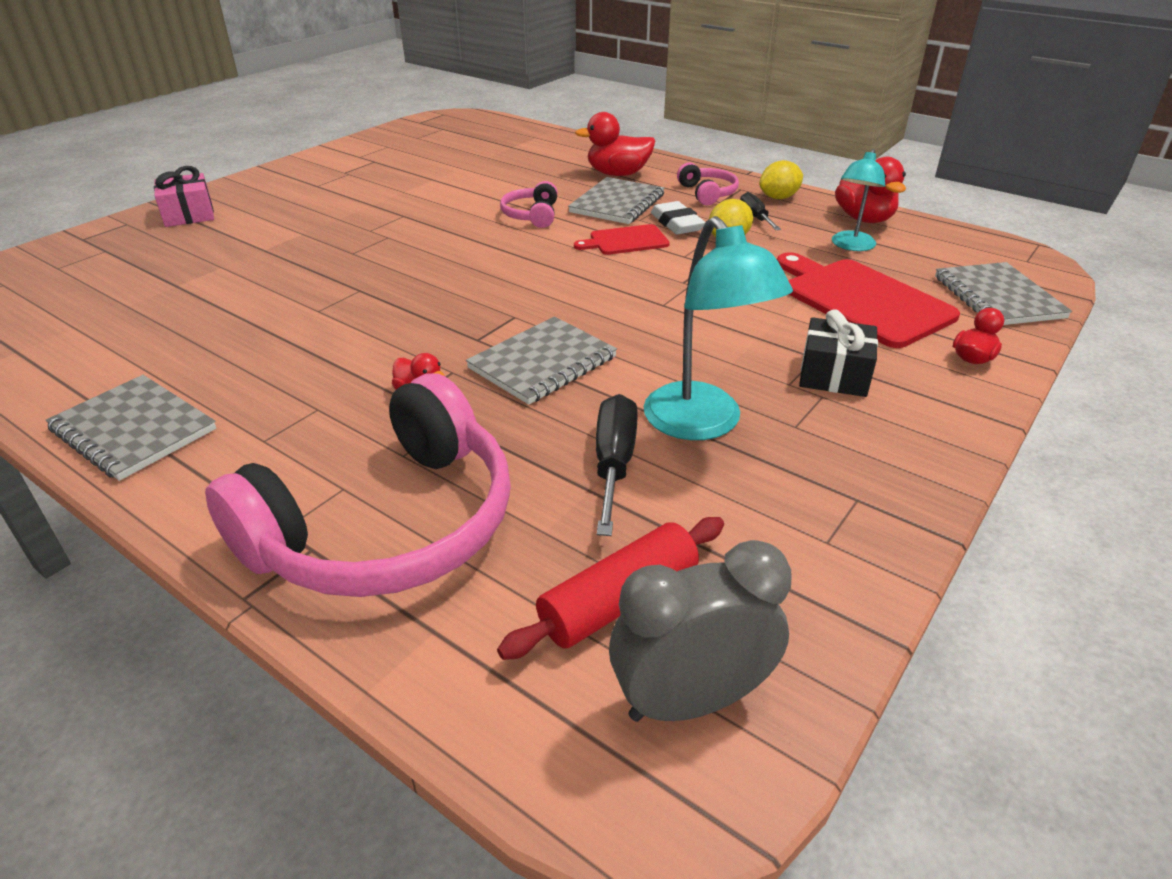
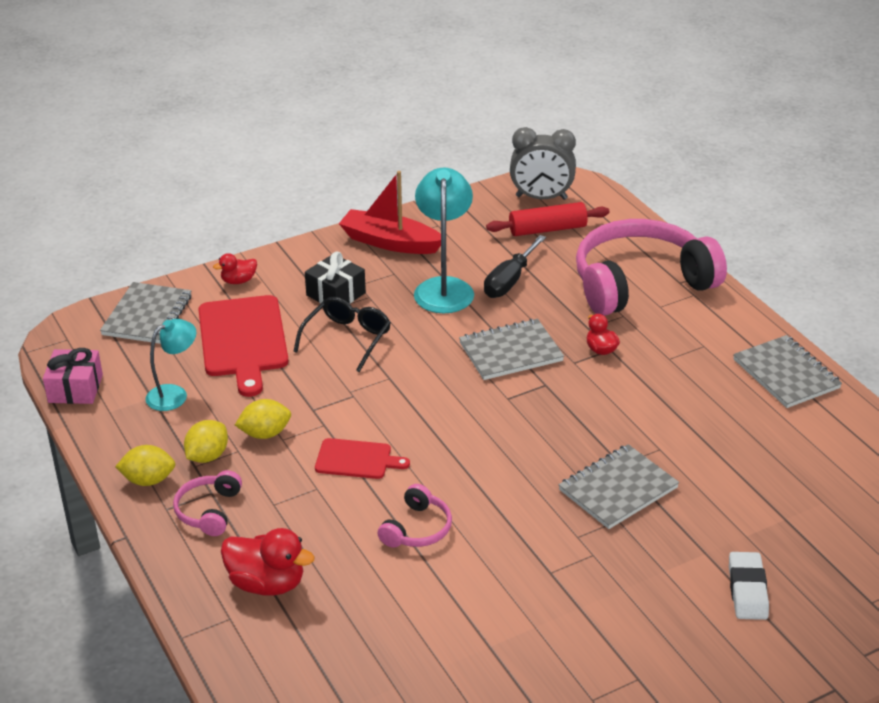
camera: 155 degrees left, 0 degrees up
pink gift [154,166,214,227] -> pink gift moved to [43,348,103,404]
grey notebook [568,177,665,224] -> grey notebook moved to [559,444,679,529]
white eraser [651,201,705,234] -> white eraser moved to [729,552,769,620]
black screwdriver [740,192,781,230] -> yellow lemon [184,420,228,463]
red duck [835,157,906,223] -> none
none -> black glasses [293,297,391,372]
none -> red boat [339,171,441,254]

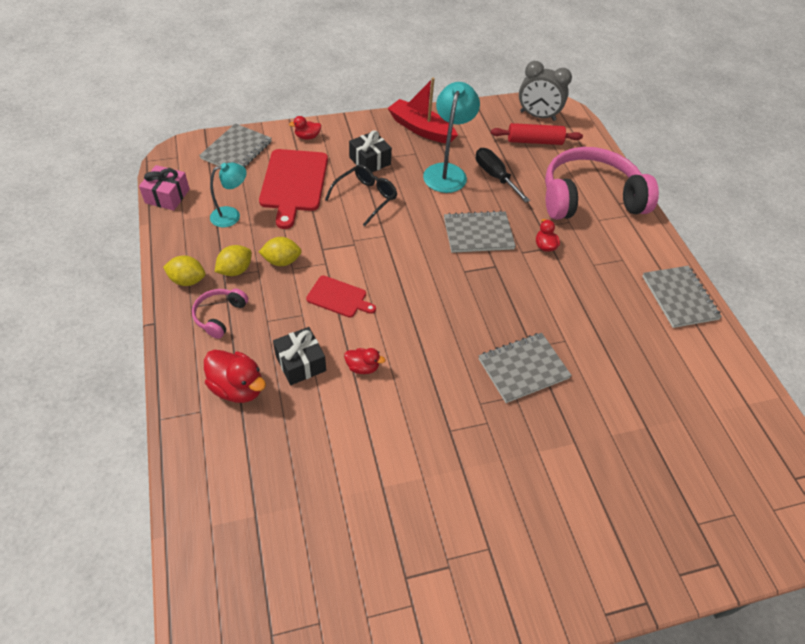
camera: 10 degrees right, 15 degrees up
pink headphones [377,484,452,548] -> red duck [344,348,386,374]
black screwdriver [484,235,546,298] -> black screwdriver turned 105 degrees clockwise [476,148,530,203]
white eraser [729,552,769,620] -> none
none -> black gift [273,327,326,385]

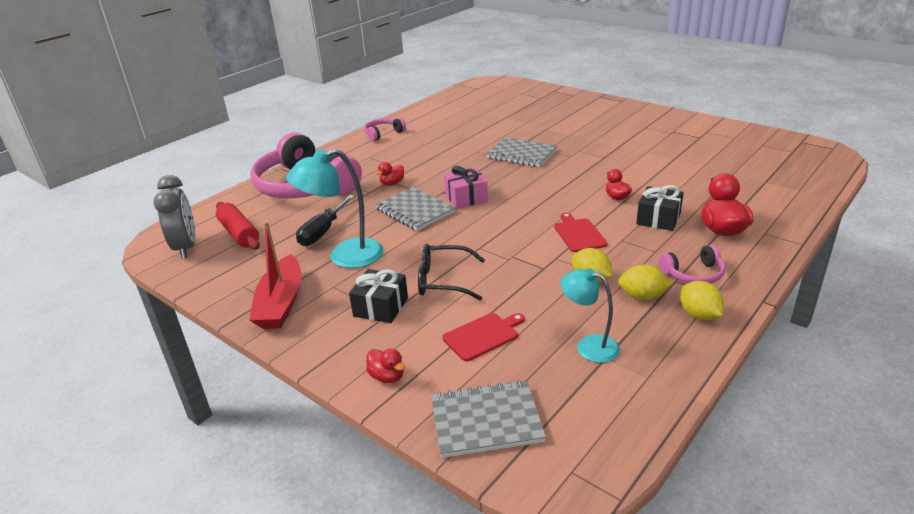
camera: 120 degrees left, 20 degrees down
pink gift [139,165,190,210] -> pink gift moved to [444,166,488,209]
red cutting board [259,149,328,229] -> red cutting board [442,313,525,361], size x0.55
grey notebook [642,266,722,328] -> pink headphones [364,118,406,142]

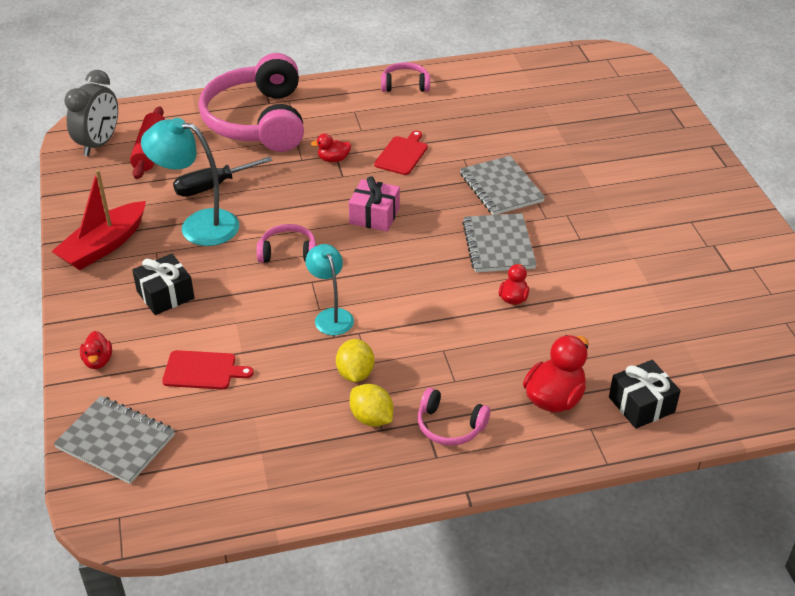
camera: 35 degrees right, 10 degrees up
grey notebook [375,187,456,231] -> grey notebook moved to [462,213,537,272]
black glasses [418,244,485,300] -> none
red cutting board [554,213,607,252] -> red cutting board moved to [374,130,428,175]
turquoise lamp [561,269,620,363] -> turquoise lamp moved to [306,244,354,335]
black gift [636,185,684,231] -> black gift moved to [609,360,681,429]
yellow lemon [680,281,724,321] -> none
none -> pink headphones [257,224,317,263]

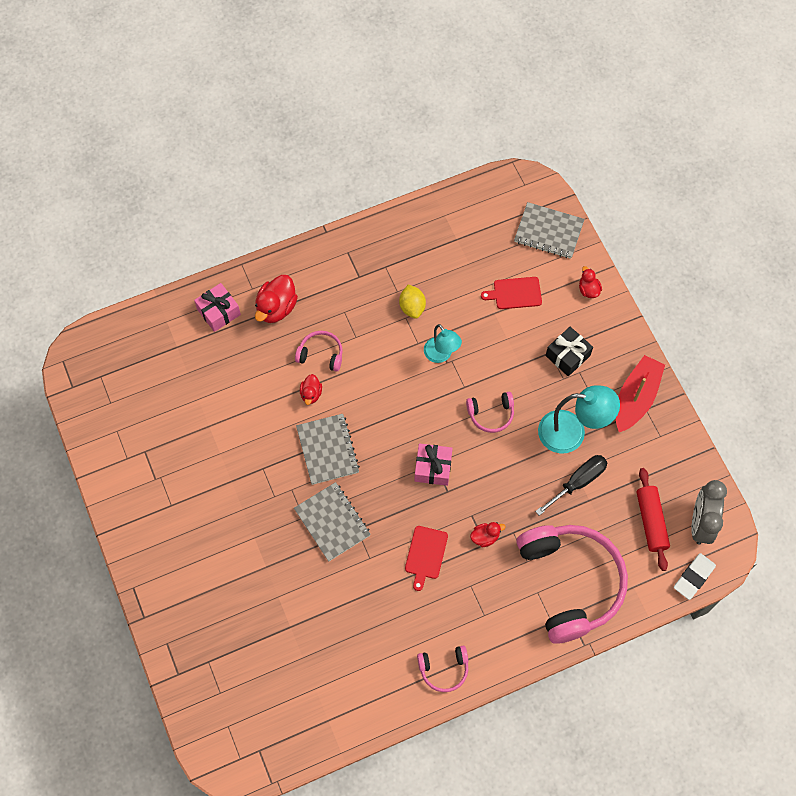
camera: 170 degrees right, 25 degrees up
yellow lemon [350,384,393,427] -> none
pink headphones [418,388,490,446] -> pink headphones moved to [295,331,343,372]
black gift [609,360,681,429] -> pink gift [194,283,241,332]
none -> white eraser [674,553,716,600]

